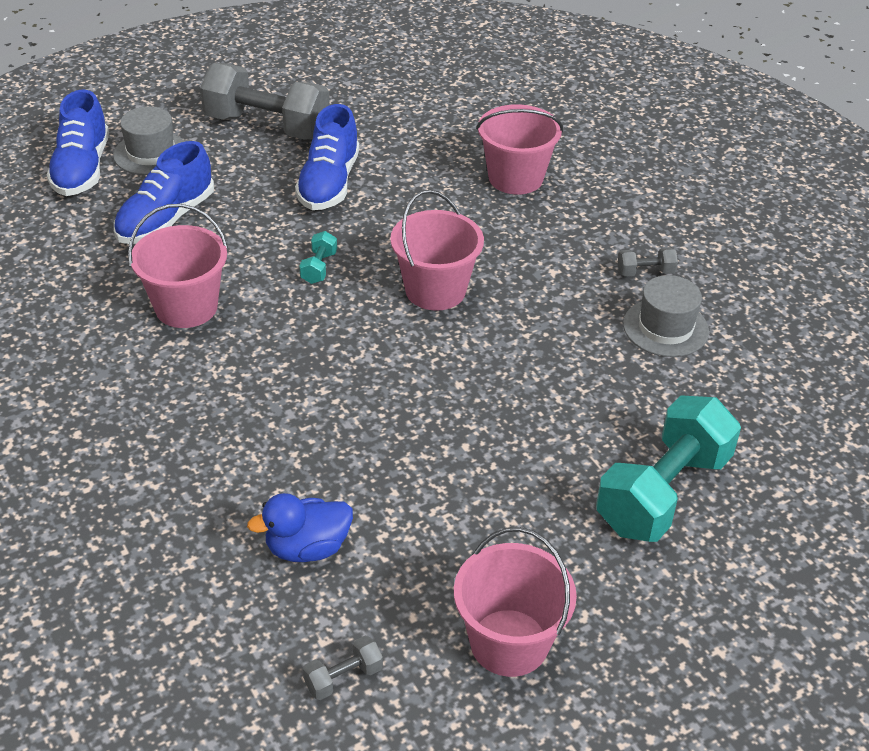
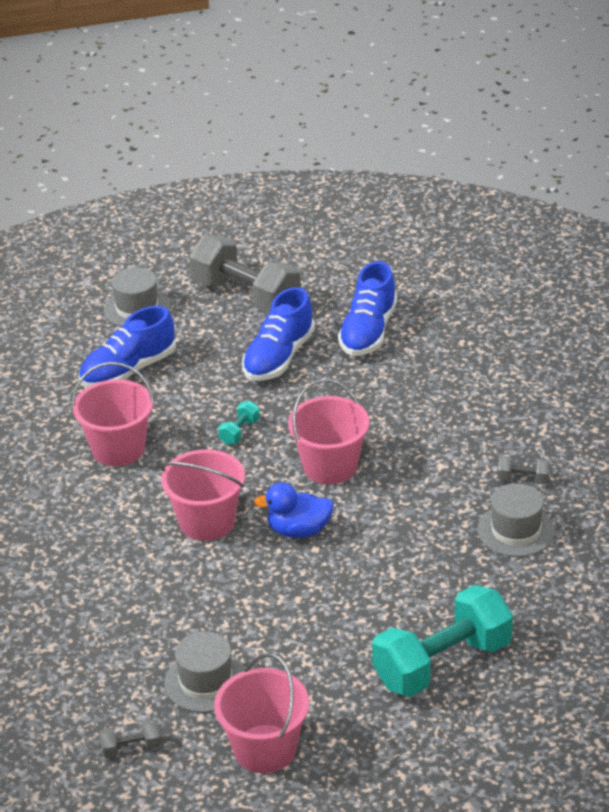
camera: 20 degrees right, 5 degrees down
blue shoe [47,90,109,196] -> blue shoe moved to [338,261,397,356]
blue duck [247,493,353,562] -> blue duck moved to [254,482,334,538]
pink bucket [476,104,563,195] -> pink bucket moved to [161,449,245,541]
none -> grey hat [164,631,245,713]

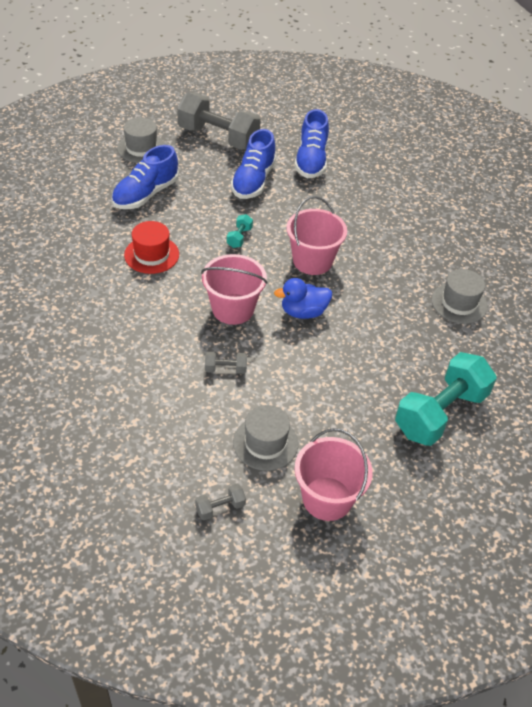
camera: 15 degrees left, 10 degrees up
pink bucket [72,362,154,466] -> red hat [124,221,179,274]
grey dumbbell [498,456,550,484] -> grey dumbbell moved to [205,352,247,374]

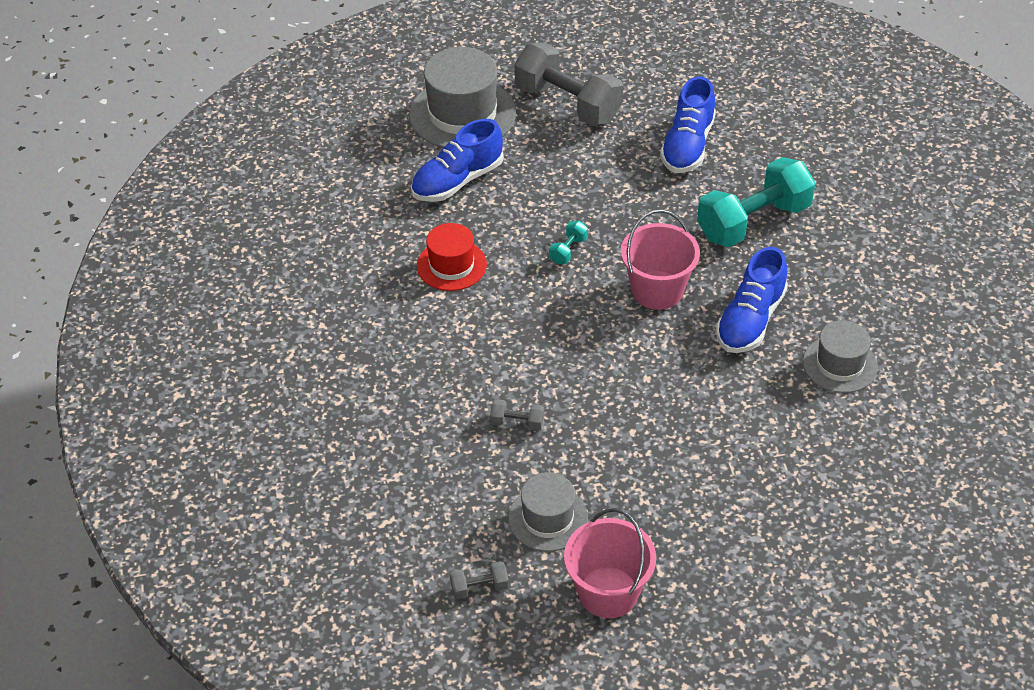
camera: 15 degrees right, 0 degrees up
grey hat [117,118,165,163] -> grey hat [409,47,516,148], size x1.66
pink bucket [201,254,267,325] -> none
blue shoe [231,129,276,199] -> blue shoe moved to [716,247,788,353]
blue duck [274,278,332,319] -> none
turquoise dumbbell [395,352,497,446] -> turquoise dumbbell moved to [697,157,815,247]

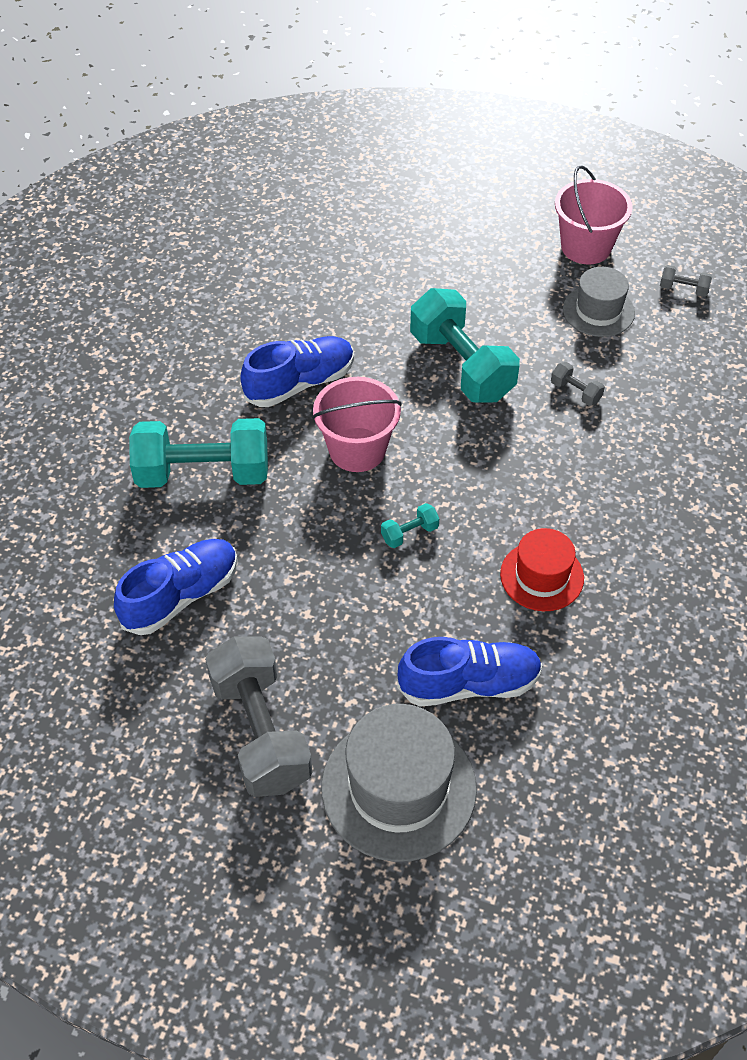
camera: 150 degrees left, 5 degrees up
grey hat [803,320,878,393] -> none
none -> turquoise dumbbell [410,288,520,403]

